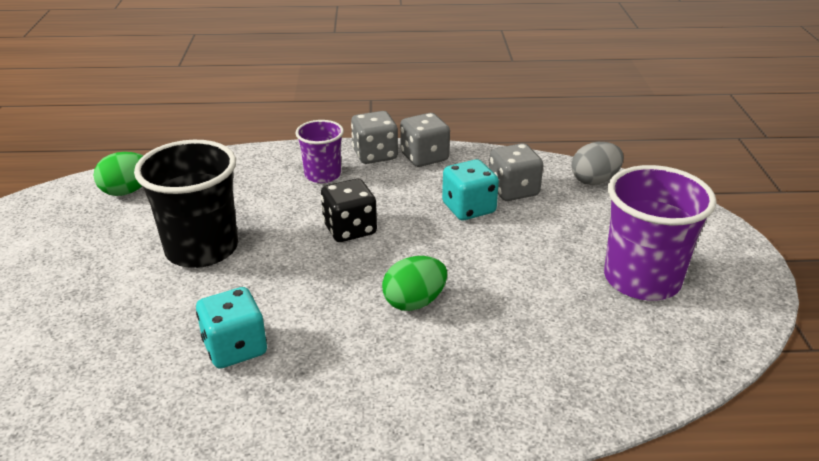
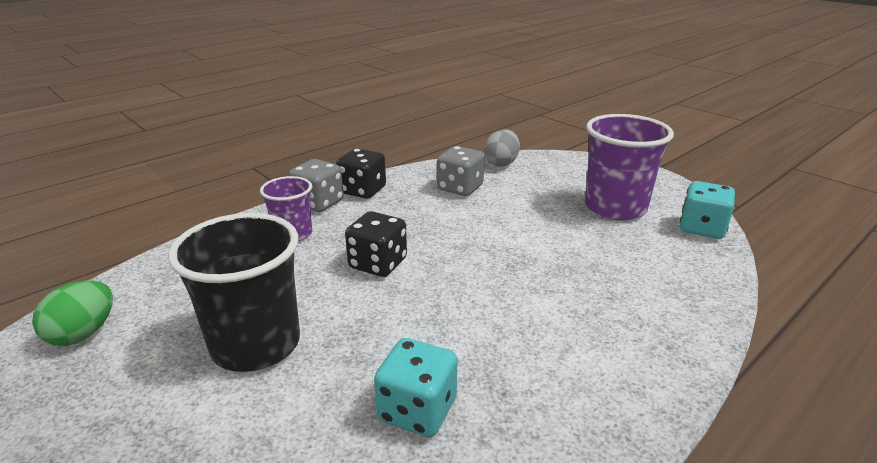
camera: 40 degrees left, 5 degrees down
green egg [382,256,447,311] -> none
grey dice [400,113,450,167] -> black dice [336,148,386,199]
turquoise dice [442,159,499,220] -> turquoise dice moved to [680,181,735,239]

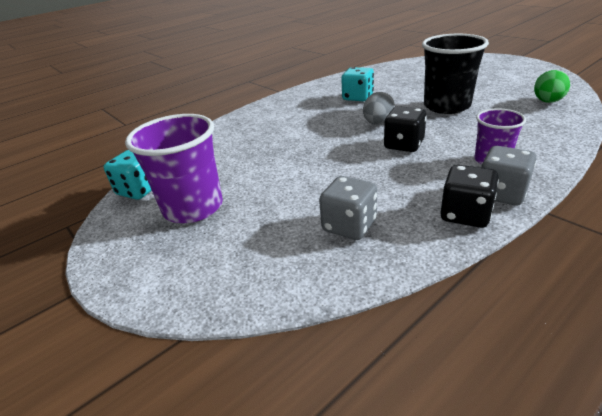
camera: 175 degrees left, 5 degrees up
grey egg [484,129,520,166] -> grey egg moved to [363,92,395,125]

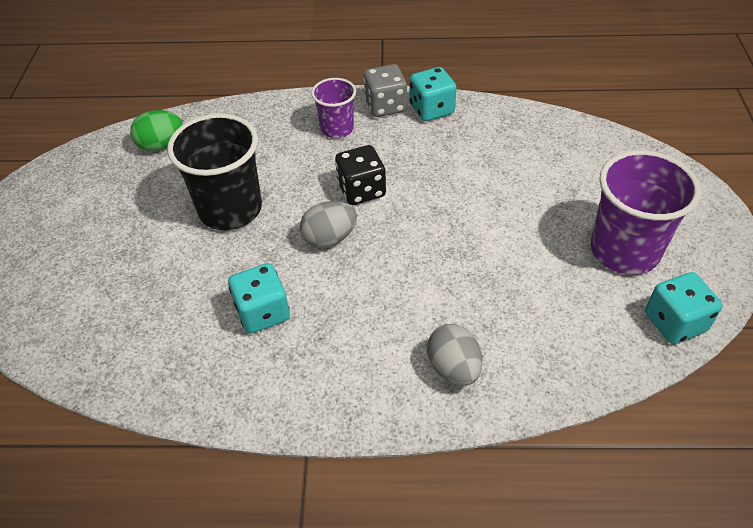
camera: 140 degrees left, 15 degrees up
grey dice [319,176,377,240] -> none
black dice [440,165,499,228] -> turquoise dice [409,67,457,121]
none -> grey egg [427,324,482,386]

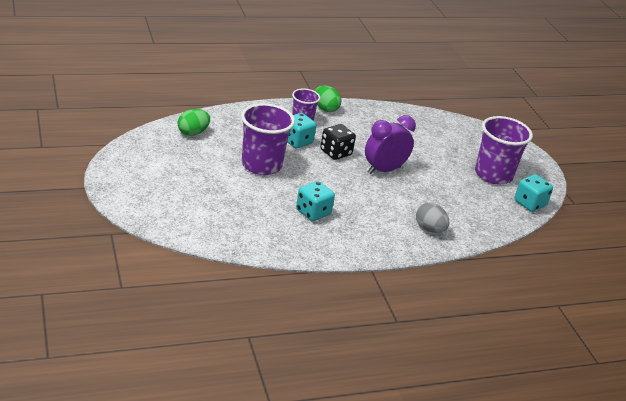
camera: 25 degrees left, 15 degrees down
black cup [167,114,262,230] -> purple cup [241,103,295,175]
grey egg [300,201,357,248] -> none
grey dice [363,64,407,117] -> green egg [315,85,341,112]
turquoise dice [409,67,457,121] -> turquoise dice moved to [287,113,316,148]
none -> purple clock [365,115,416,174]

